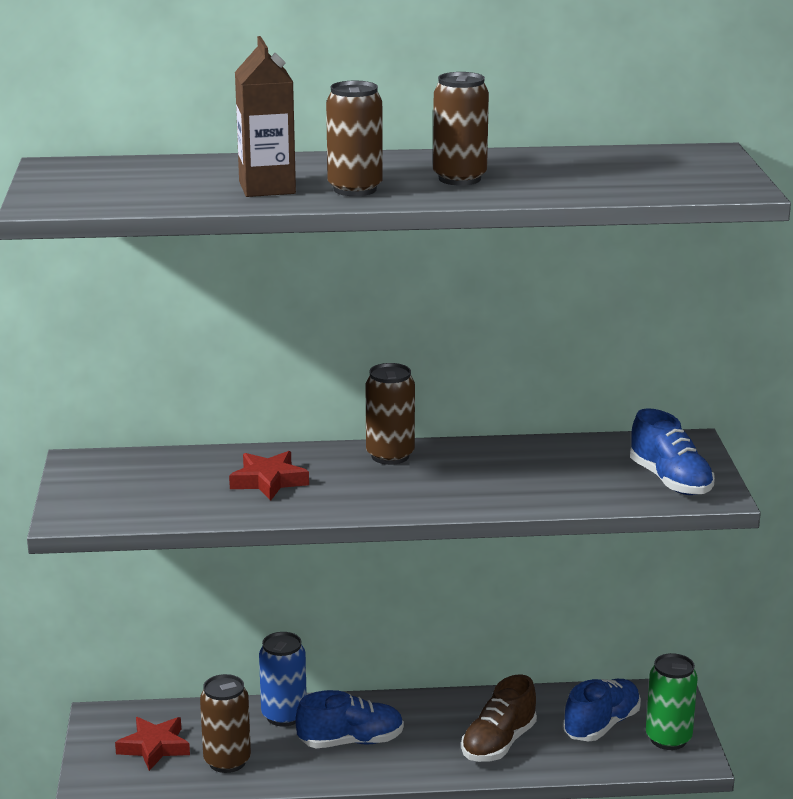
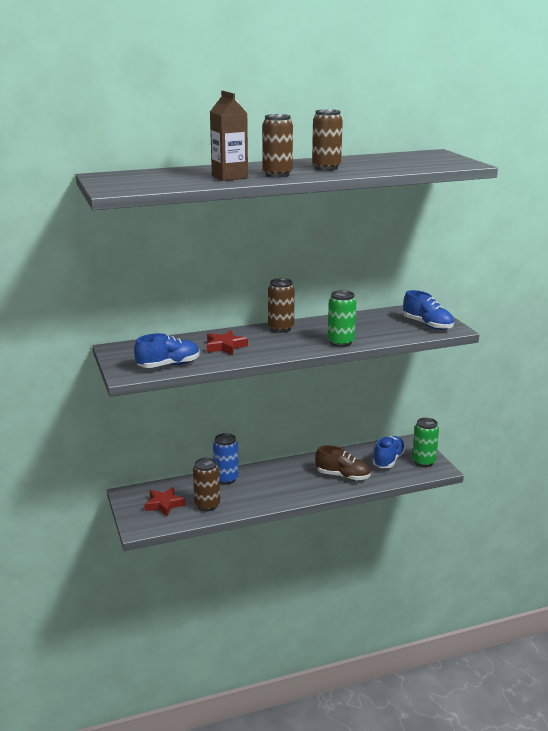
camera: 15 degrees left, 0 degrees up
blue shoe [295,690,404,748] -> blue shoe moved to [134,333,200,368]
brown shoe [461,674,537,762] -> brown shoe turned 90 degrees counterclockwise [315,445,370,481]
none -> green can [328,290,356,347]

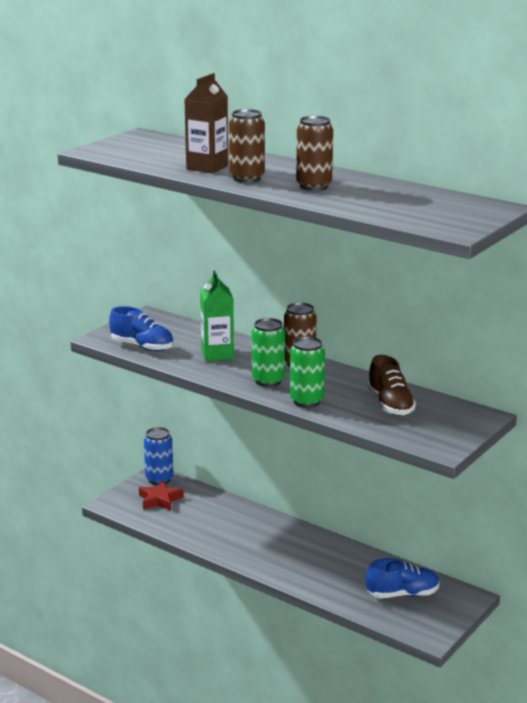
camera: 55 degrees right, 0 degrees up
brown can [193,457,220,511] -> none
red star [207,330,248,355] -> green carton [200,271,234,362]
blue can [213,433,239,485] -> blue can moved to [144,427,173,485]
brown shoe [315,445,370,481] -> brown shoe moved to [367,355,416,416]
blue shoe [403,290,454,330] -> none
green can [412,418,439,467] -> green can moved to [252,318,285,387]

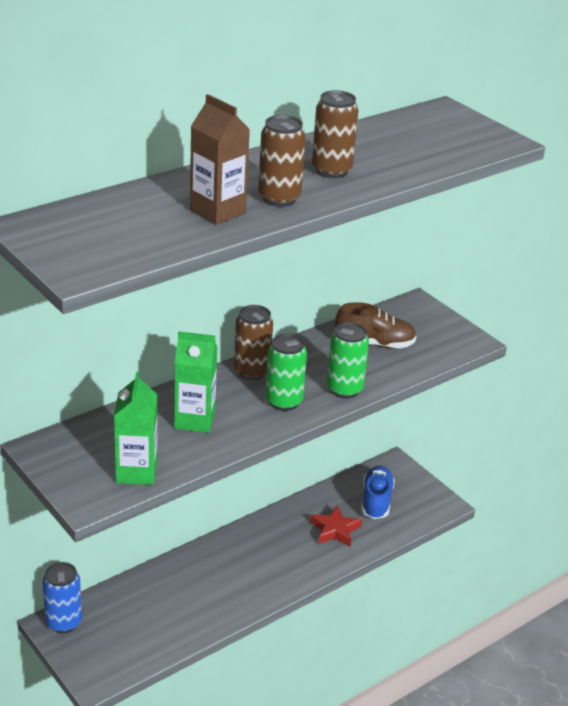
camera: 75 degrees left, 10 degrees up
blue shoe [109,306,174,351] -> green carton [114,372,157,485]
red star [139,480,184,511] -> red star moved to [310,506,362,547]

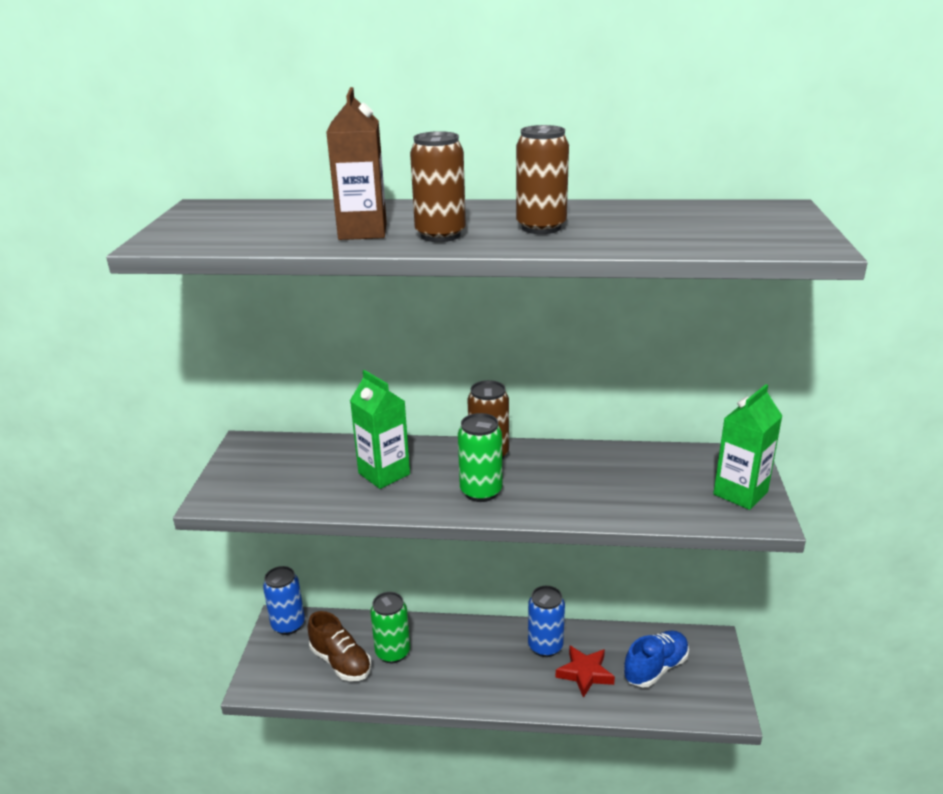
camera: 45 degrees right, 5 degrees down
green carton [114,372,157,485] -> green carton moved to [713,384,782,510]
green can [327,322,369,398] -> green can moved to [370,592,410,663]
brown shoe [335,302,416,349] -> brown shoe moved to [308,611,372,681]
none -> blue can [528,586,565,657]

